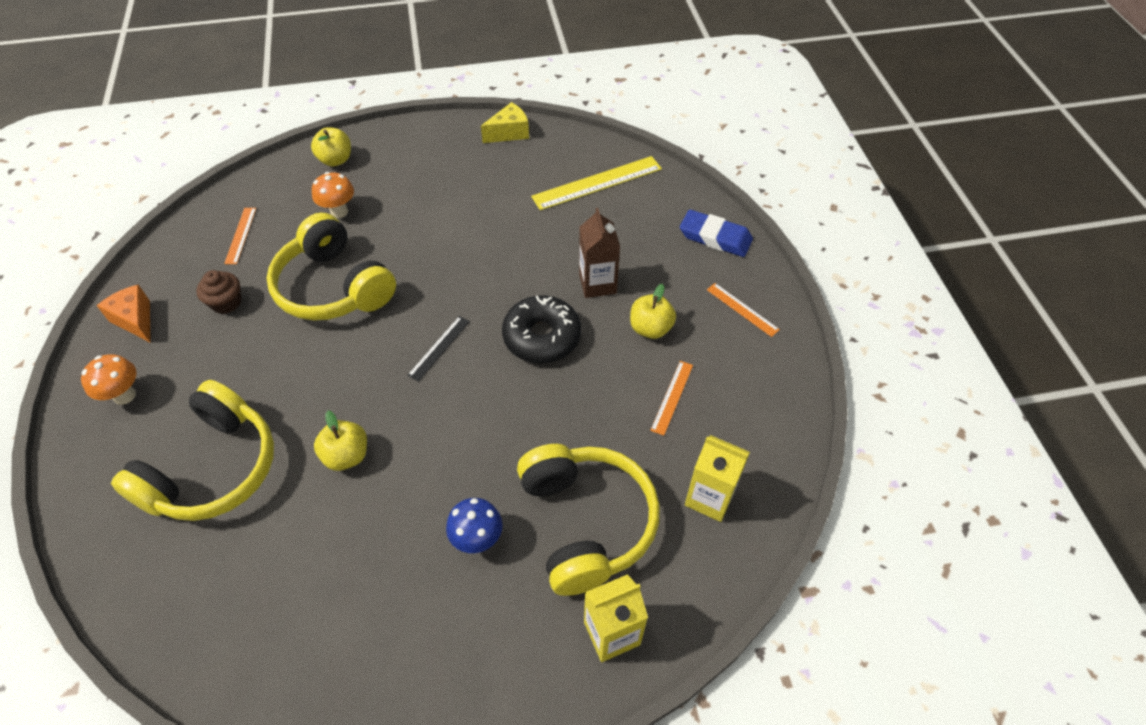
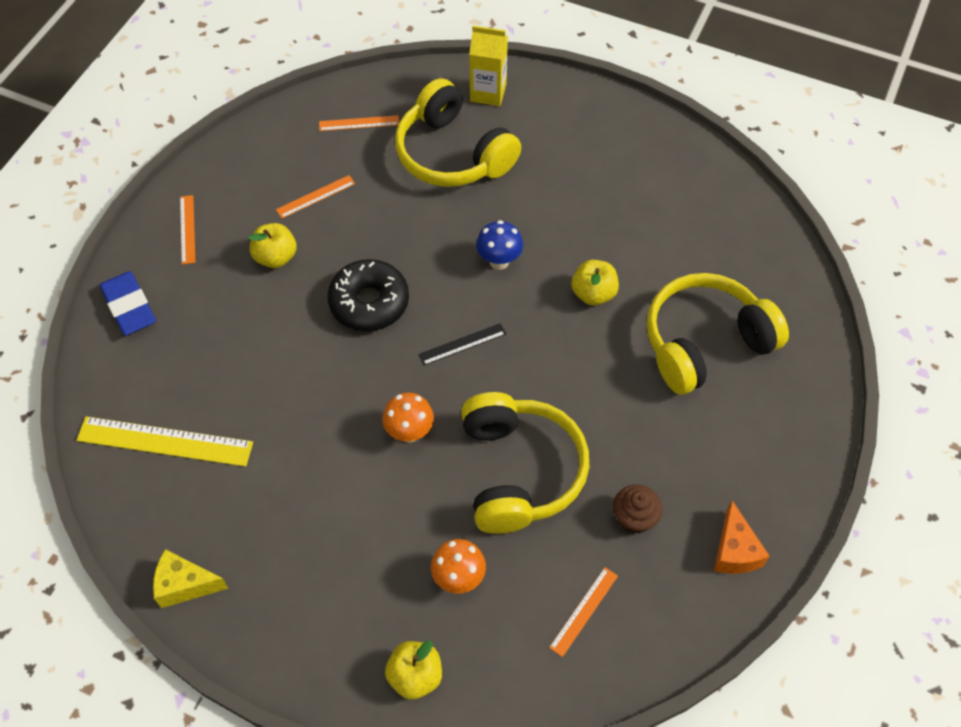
camera: 145 degrees left, 5 degrees up
orange mushroom [81,354,137,405] -> orange mushroom moved to [382,393,434,443]
blue mushroom [446,498,503,553] -> blue mushroom moved to [476,220,523,270]
yellow headphones [517,444,660,596] -> yellow headphones turned 60 degrees counterclockwise [395,78,521,187]
brown carton [579,208,620,298] -> none
yellow carton [685,435,750,522] -> orange ruler [319,115,399,131]

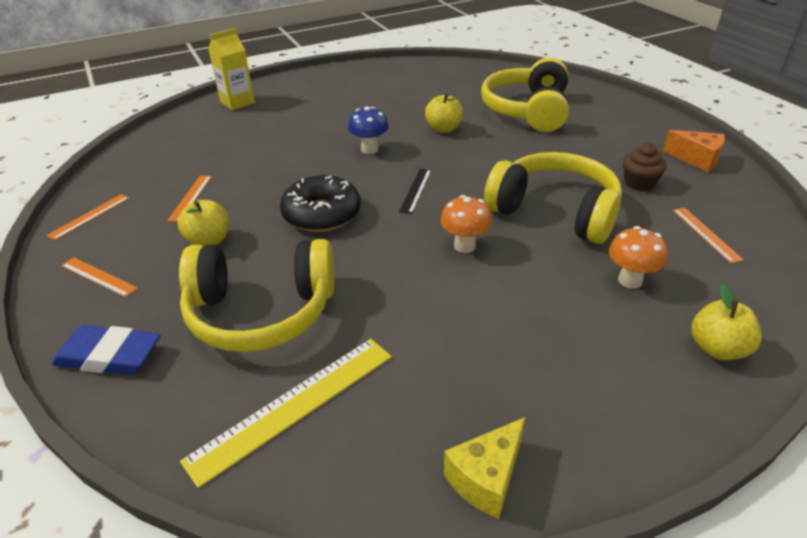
camera: 50 degrees left, 20 degrees down
orange ruler [319,115,399,131] -> orange ruler moved to [46,194,130,241]
yellow headphones [395,78,521,187] -> yellow headphones moved to [179,239,334,352]

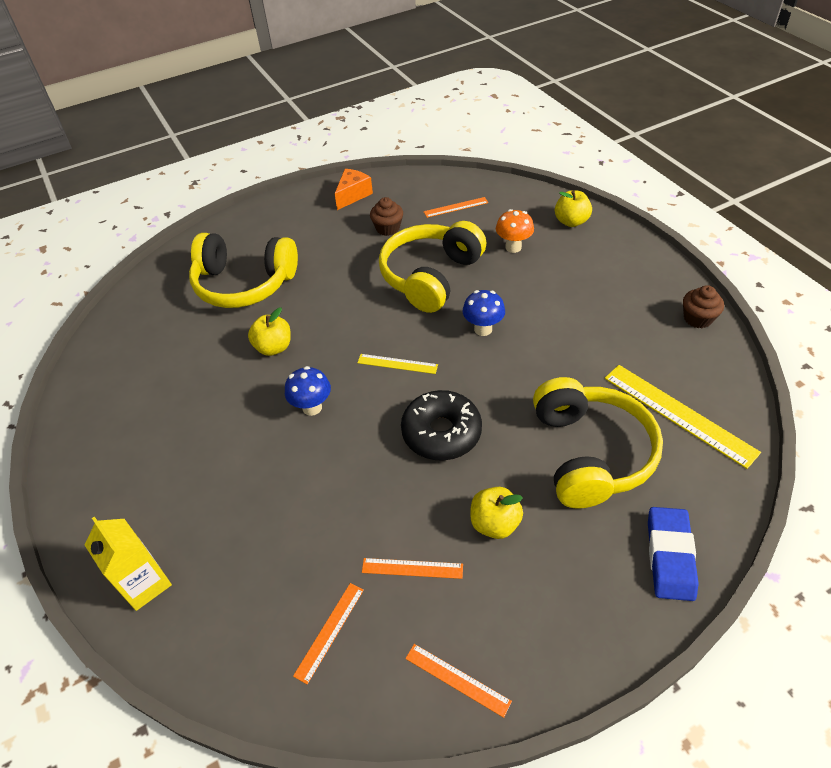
camera: 90 degrees left, 10 degrees up
orange ruler [61,257,138,297] -> orange ruler moved to [293,583,364,685]
black ruler [399,168,432,214] -> yellow ruler [357,354,438,374]
orange mushroom [440,195,492,253] -> blue mushroom [463,290,505,336]
yellow cheese [444,417,525,519] -> brown cupcake [683,285,724,328]

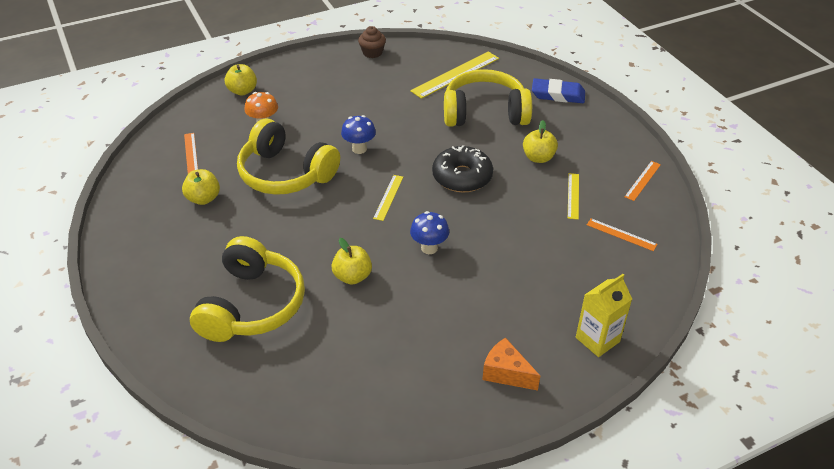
camera: 90 degrees left, 5 degrees down
orange cheese [335,169,373,210] -> orange cheese moved to [482,338,540,390]
orange ruler [362,558,463,579] -> yellow ruler [568,173,579,220]
brown cupcake [370,197,403,236] -> yellow apple [182,169,220,205]

